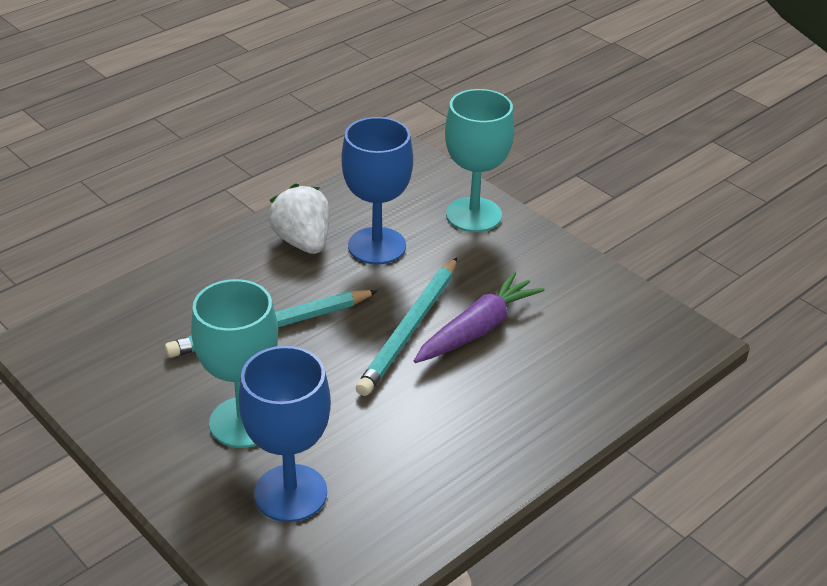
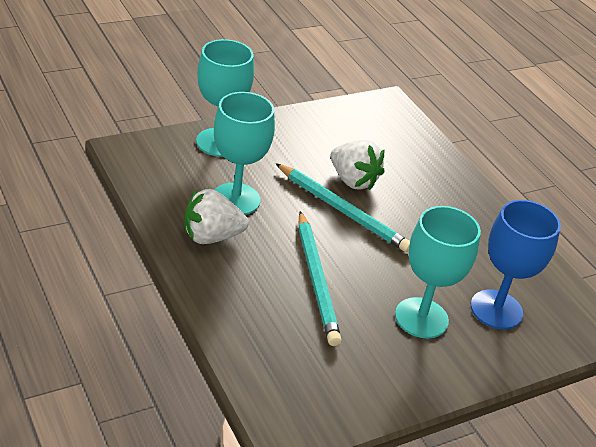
camera: 80 degrees left, 0 degrees up
blue goblet [342,117,413,265] -> turquoise goblet [214,92,275,215]
purple carrot [414,272,545,363] -> white strawberry [330,140,384,190]

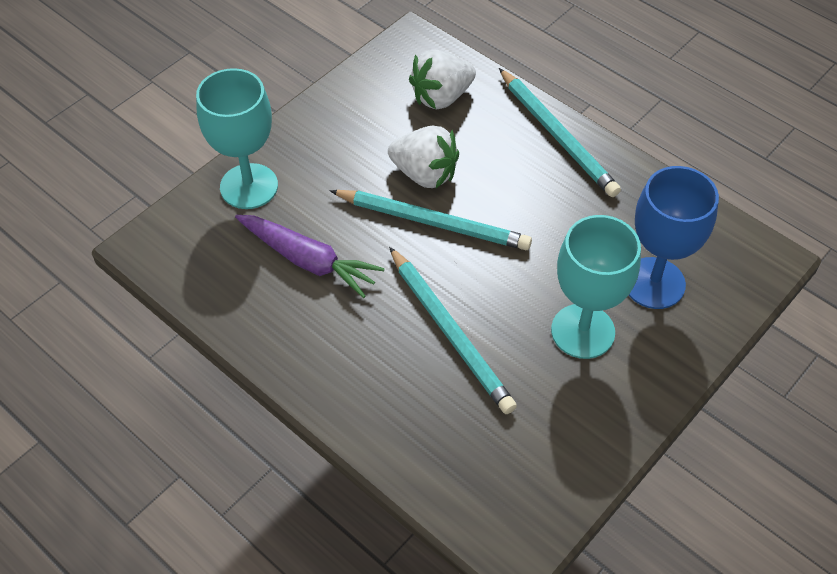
camera: 15 degrees left, 15 degrees up
white strawberry [184,189,249,244] -> white strawberry moved to [409,49,476,109]
turquoise goblet [214,92,275,215] -> purple carrot [235,215,385,298]
none -> turquoise pencil [499,68,621,197]

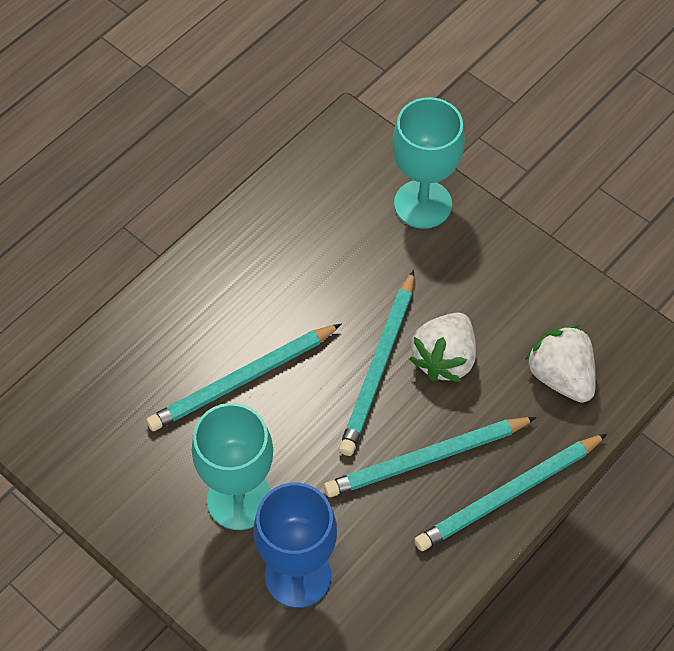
camera: 90 degrees right, 5 degrees up
purple carrot [235,215,385,298] -> none
none -> turquoise pencil [324,417,537,497]

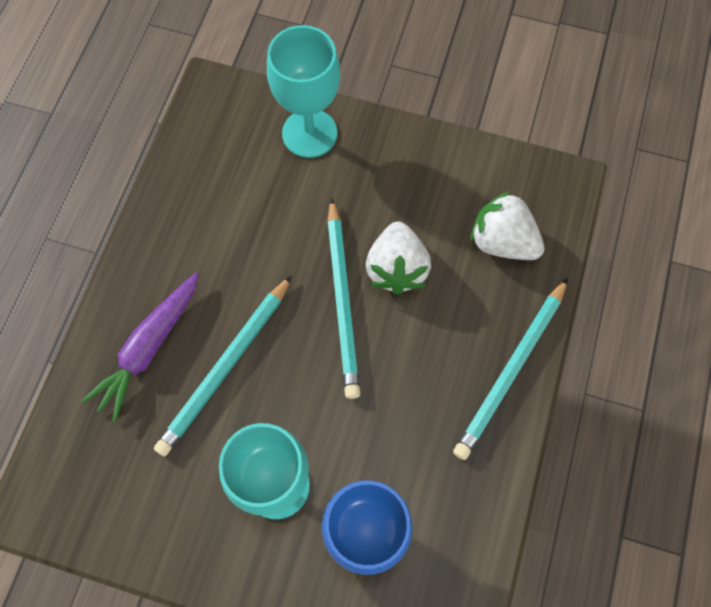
camera: 25 degrees left, 10 degrees up
turquoise pencil [324,417,537,497] -> none
none -> purple carrot [82,272,199,422]

